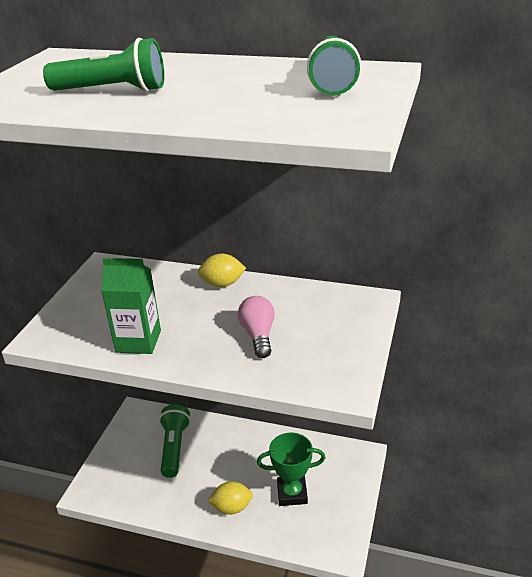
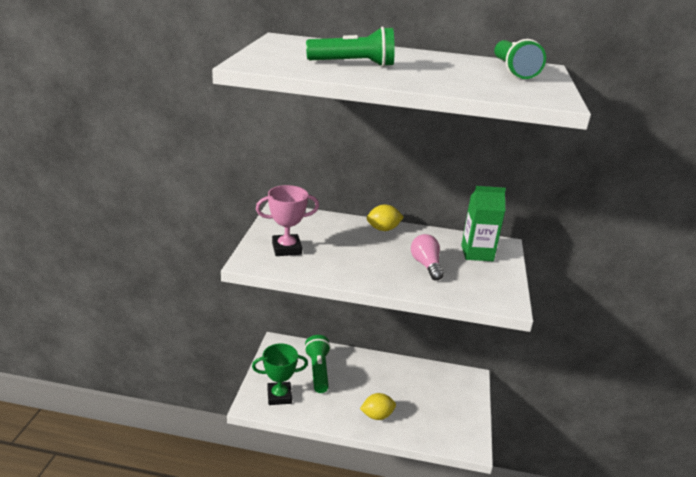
camera: 10 degrees left, 5 degrees down
green carton [101,258,161,354] -> green carton moved to [461,186,506,261]
green trophy [257,433,325,506] -> green trophy moved to [252,343,308,405]
none -> pink trophy [256,185,319,256]

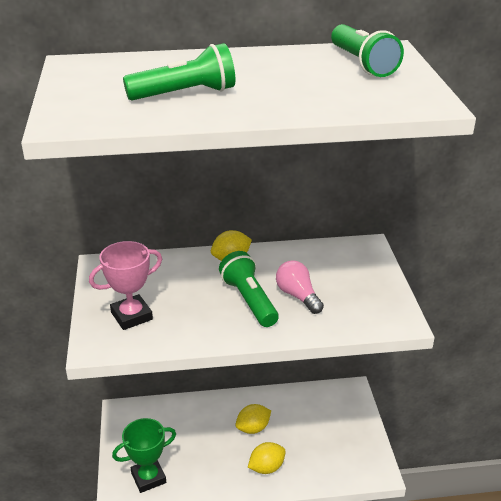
camera: 15 degrees left, 5 degrees up
green flashlight [304,335,331,393] -> green flashlight moved to [219,251,278,327]
green carton [461,186,506,261] -> none
none -> yellow lemon [236,404,271,434]

